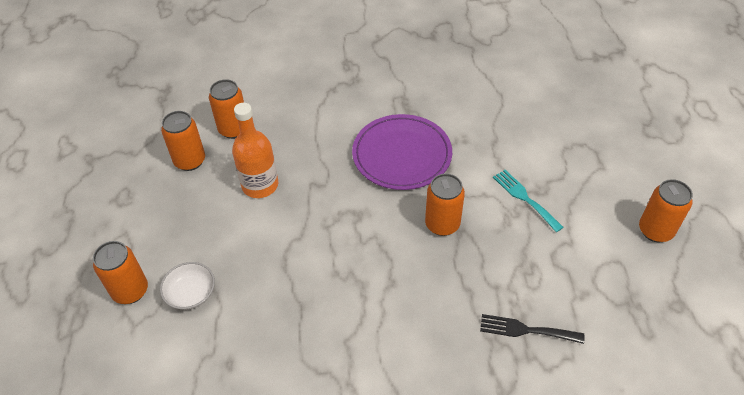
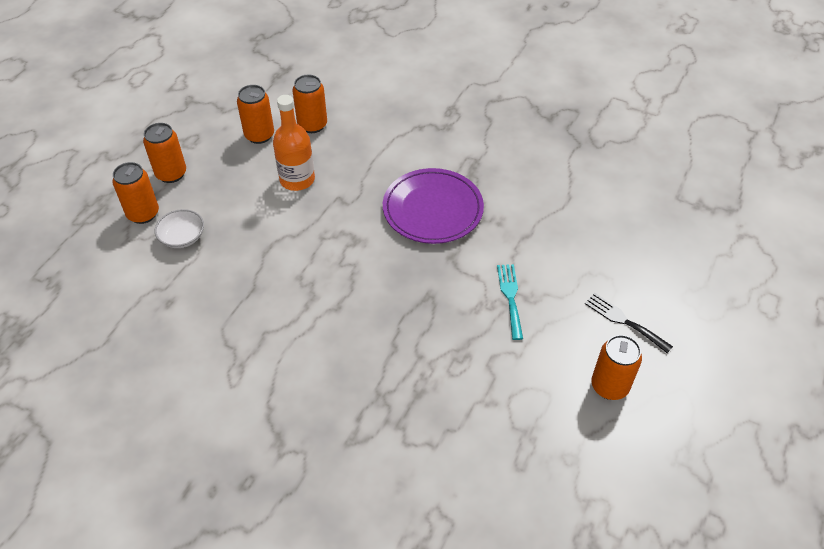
camera: 30 degrees right, 0 degrees up
orange can [425,174,465,236] -> orange can moved to [143,123,186,183]
black fork [480,314,584,344] -> black fork moved to [585,293,673,353]

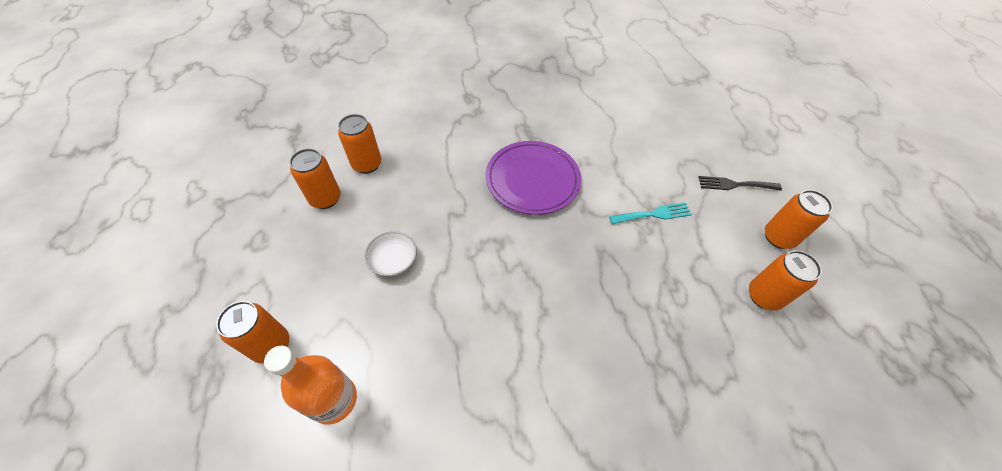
camera: 40 degrees left, 5 degrees up
orange can [143,123,186,183] -> orange can moved to [749,250,822,311]
white bowl [155,209,204,248] -> white bowl moved to [364,231,417,276]
orange bottle [273,95,315,191] -> orange bottle moved to [264,346,357,425]
turquoise fork [497,264,523,340] -> turquoise fork turned 120 degrees clockwise [609,202,692,224]

